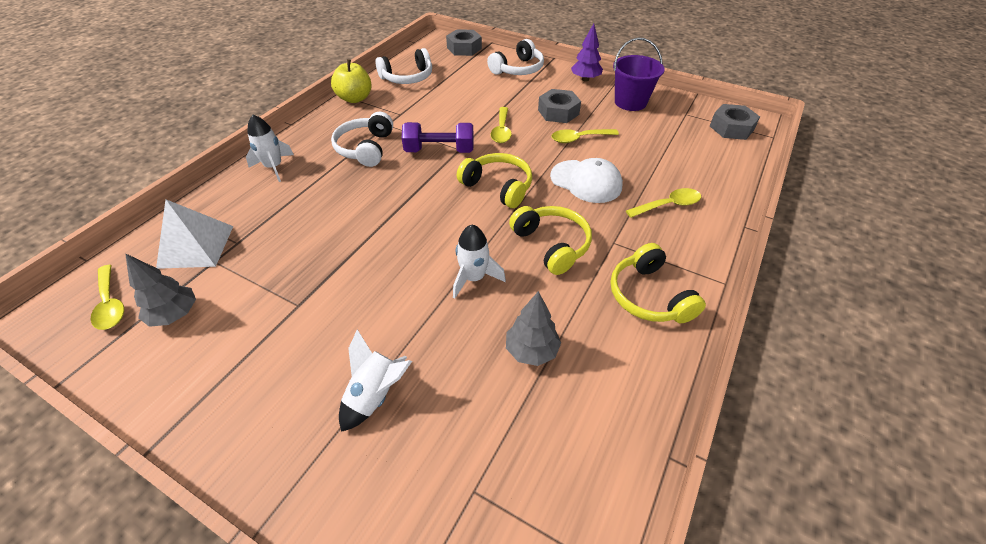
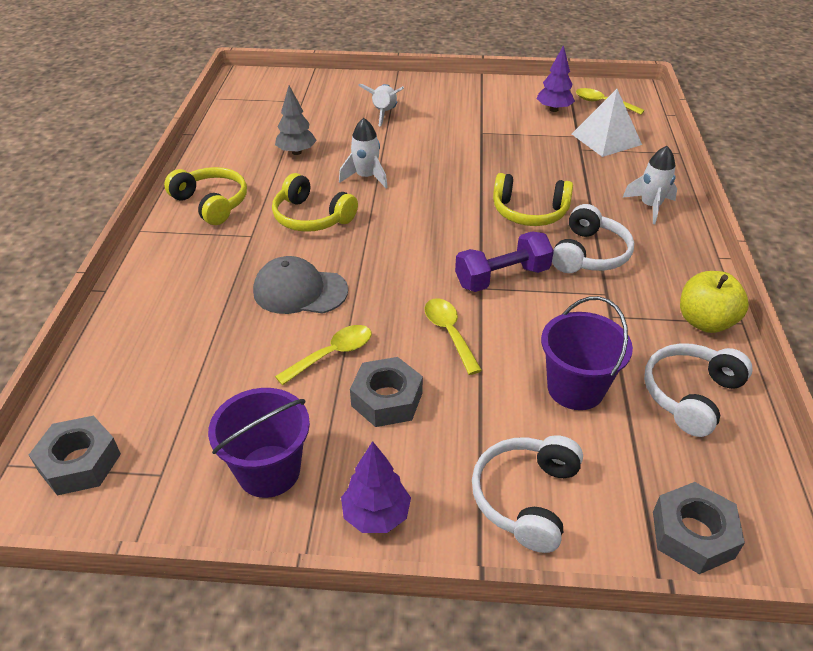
camera: 155 degrees right, 5 degrees down
grey tree [125,253,196,327] -> purple tree [536,45,575,112]
white headphones [331,112,393,167] -> white headphones turned 45 degrees clockwise [552,204,634,273]
yellow headphones [457,153,532,208] -> yellow headphones moved to [493,173,573,226]
white cap [550,158,623,203] -> grey cap [253,256,348,314]
yellow spoon [626,188,701,218] -> none
none -> purple bucket [541,296,633,410]

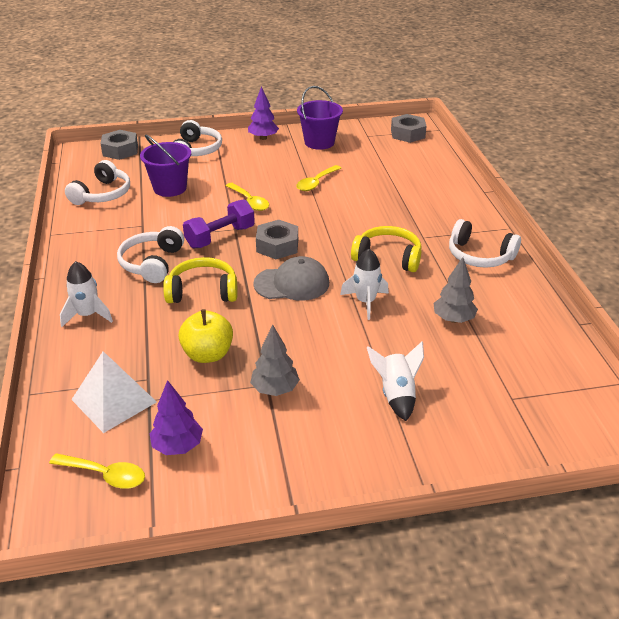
camera: 165 degrees right, 5 degrees down
yellow headphones [164,167,247,225] -> white headphones [449,219,521,268]
grey cap [253,256,348,314] -> grey cap moved to [253,256,329,301]
grey nut [350,357,423,427] -> grey nut moved to [256,220,298,259]
yellow apple [680,271,749,333] -> yellow apple moved to [178,309,233,363]
none -> grey tree [250,325,300,396]

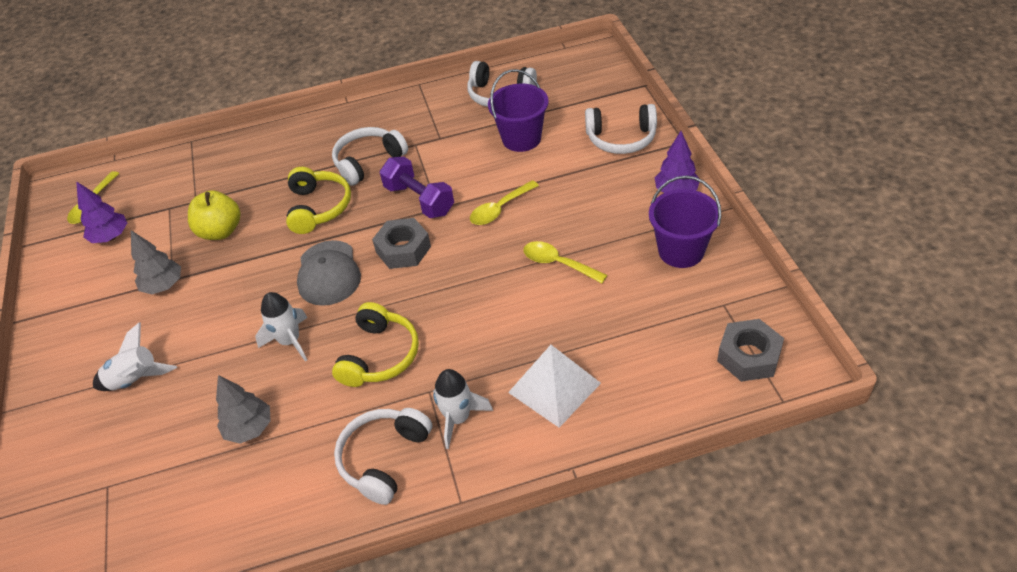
camera: 90 degrees right, 10 degrees up
white rocket [60,261,113,327] -> white rocket moved to [433,369,493,449]
white pyramid [71,351,157,433] -> white pyramid moved to [508,345,601,428]
grey nut [100,130,138,160] -> none
white headphones [117,226,184,283] -> white headphones turned 45 degrees counterclockwise [332,127,408,186]

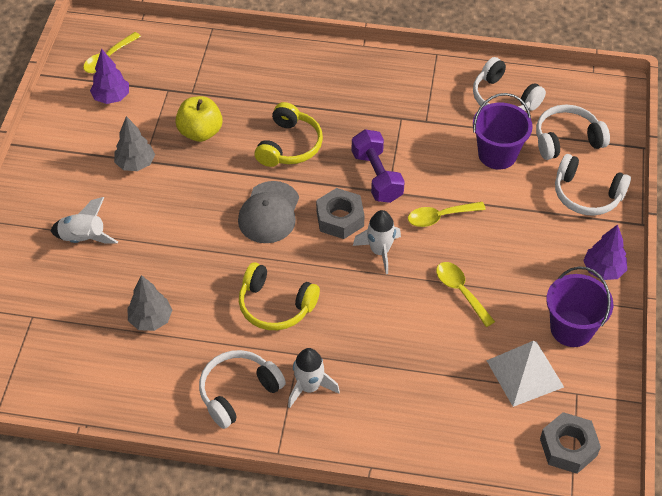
camera: 20 degrees right, 5 degrees up
white rocket [255,292,308,361] -> white rocket moved to [353,210,401,274]
white headphones [332,127,408,186] -> white headphones moved to [536,104,610,160]
yellow headphones [332,302,419,387] -> yellow headphones turned 75 degrees clockwise [239,262,320,330]
white pyramid [508,345,601,428] -> white pyramid moved to [486,341,564,407]

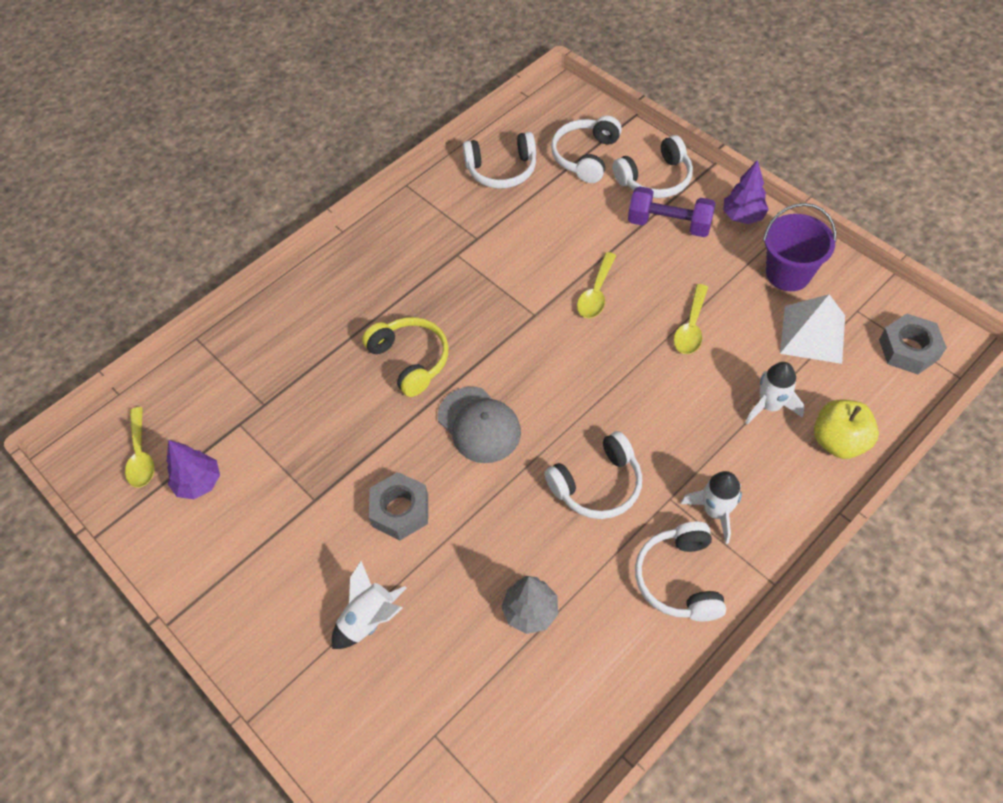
camera: 50 degrees left, 5 degrees up
grey tree [114,116,155,171] -> none
yellow apple [175,96,223,142] -> yellow apple moved to [814,400,879,459]
yellow headphones [239,262,320,330] -> white headphones [545,431,642,519]
grey nut [316,188,365,239] -> grey nut moved to [369,472,428,540]
purple dumbbell [352,129,405,203] -> purple dumbbell moved to [628,186,716,237]
white rocket [353,210,401,274] -> white rocket moved to [745,362,805,424]
yellow spoon [436,262,495,327] -> yellow spoon turned 75 degrees counterclockwise [674,284,708,354]
purple bucket [473,93,533,169] -> none

